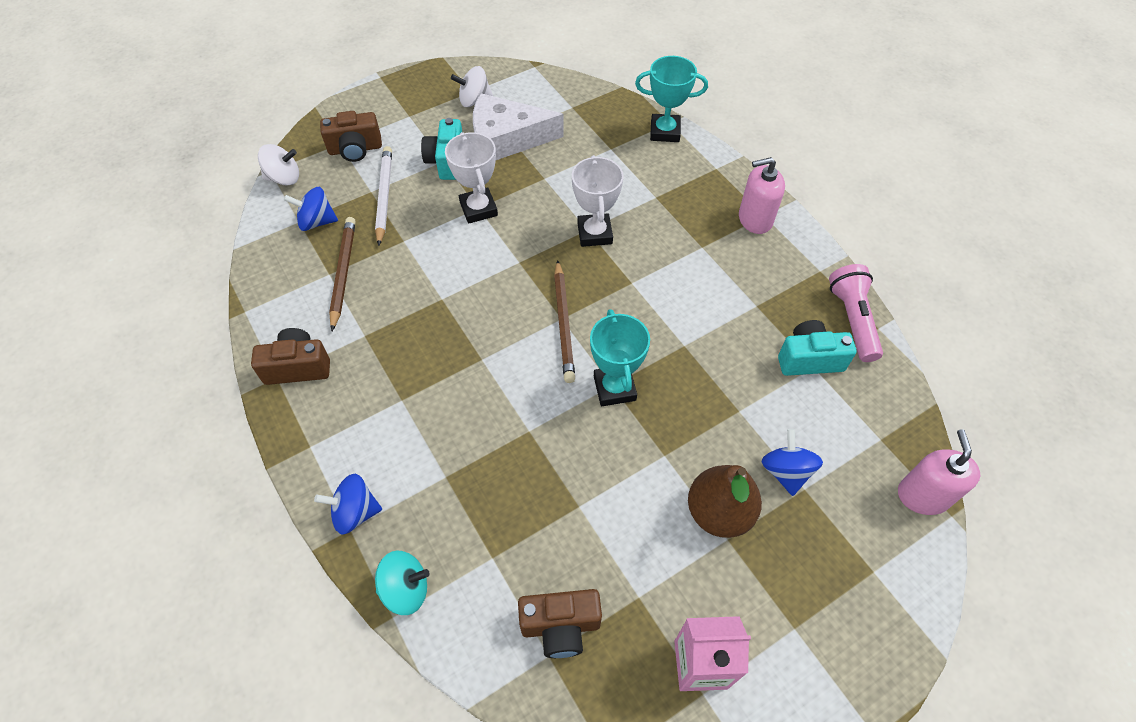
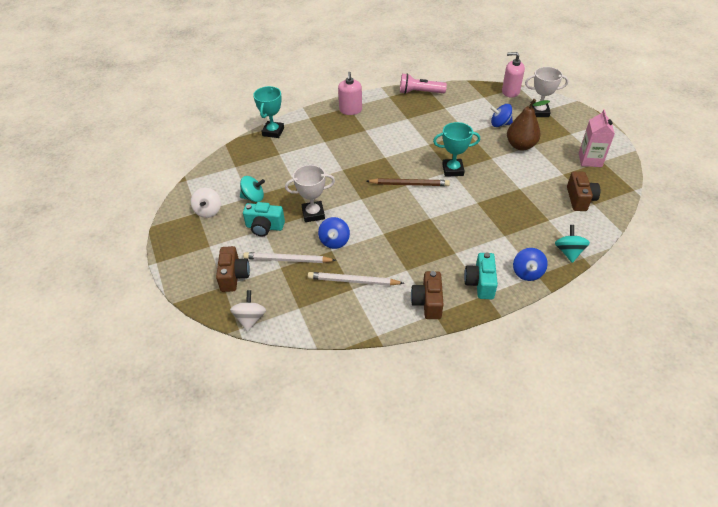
camera: 80 degrees left, 10 degrees down
blue spinning top [284,187,338,231] -> blue spinning top moved to [318,217,350,249]
brown pencil [329,217,356,331] -> white pencil [308,272,404,286]
white cheese [473,93,564,160] -> turquoise spinning top [240,176,265,202]
white trophy [572,155,624,247] -> white trophy moved to [525,67,568,117]
turquoise camera [778,320,857,376] -> turquoise camera moved to [464,252,498,299]

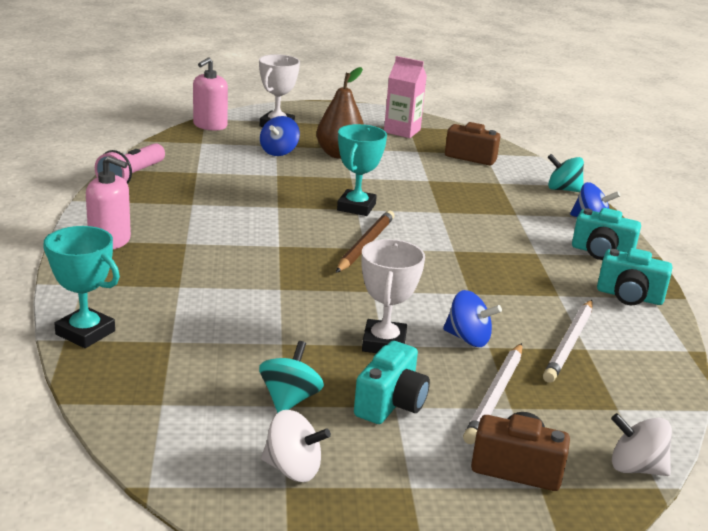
camera: 75 degrees left, 20 degrees down
brown camera [411,271,444,319] -> turquoise camera [597,248,672,306]

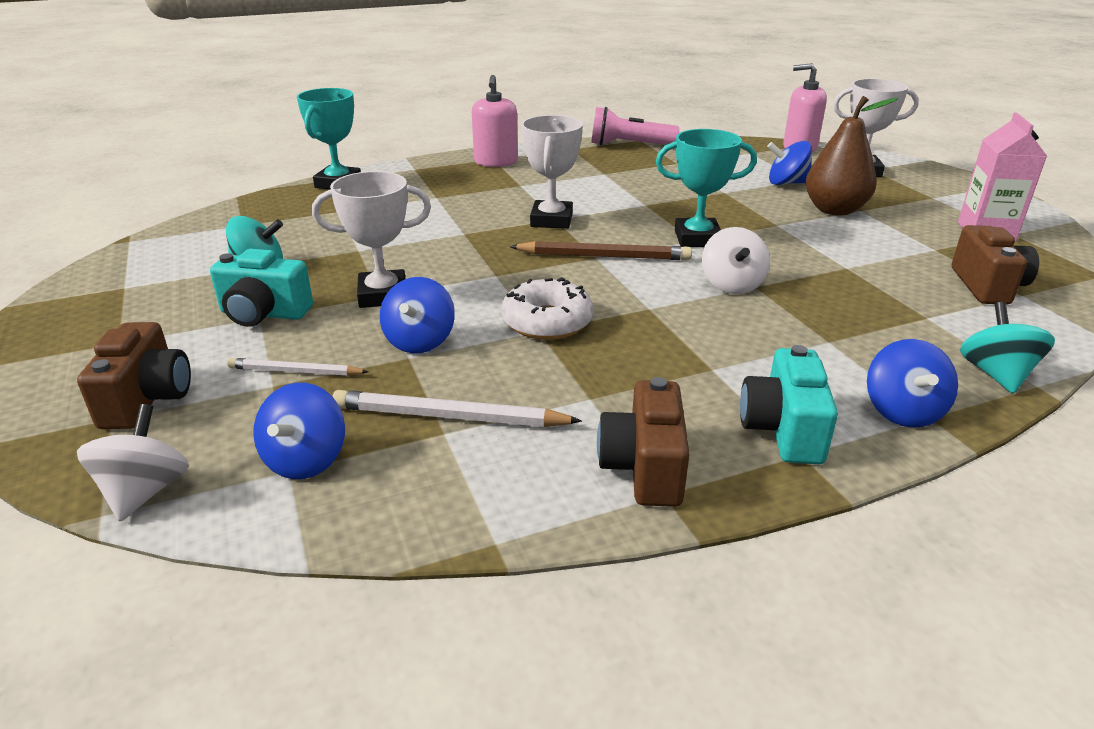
camera: 75 degrees right, 5 degrees up
white spinning top [261,410,331,482] -> white spinning top moved to [702,227,770,294]
white pencil [463,343,522,444] -> white pencil [227,358,369,376], size x0.62
turquoise camera [597,248,672,306] -> brown camera [597,377,690,507]
none -> blue spinning top [253,383,345,479]
none -> white donut [501,277,593,340]
none -> white trophy [521,115,583,229]

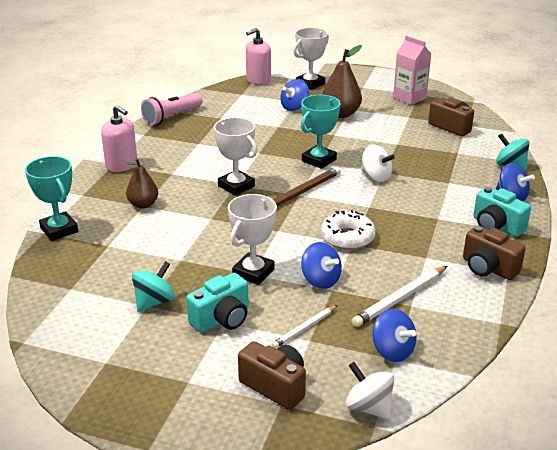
camera: 50 degrees left, 0 degrees up
none -> brown pear [125,158,158,209]

